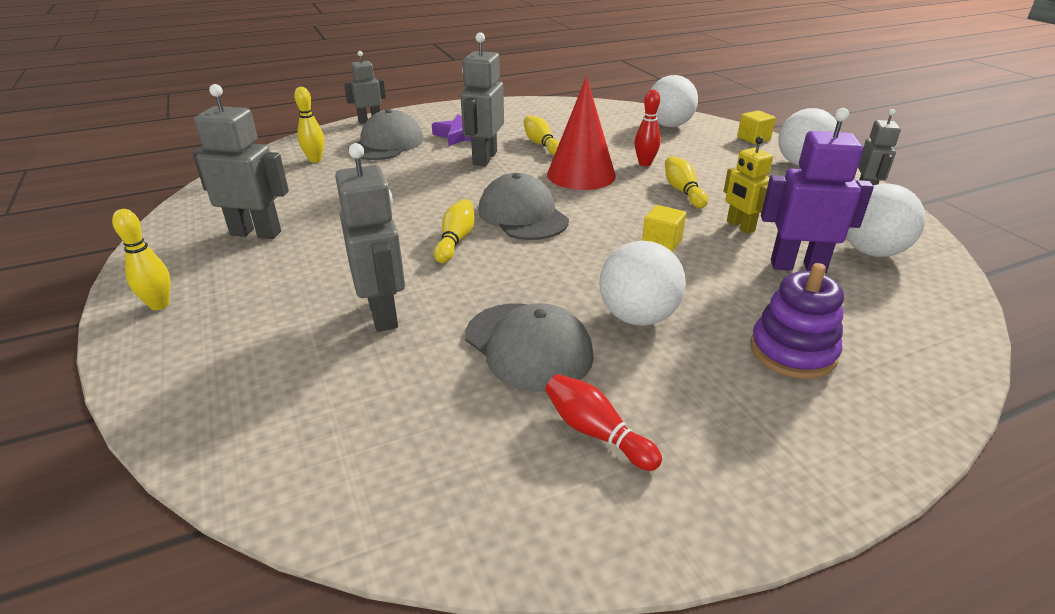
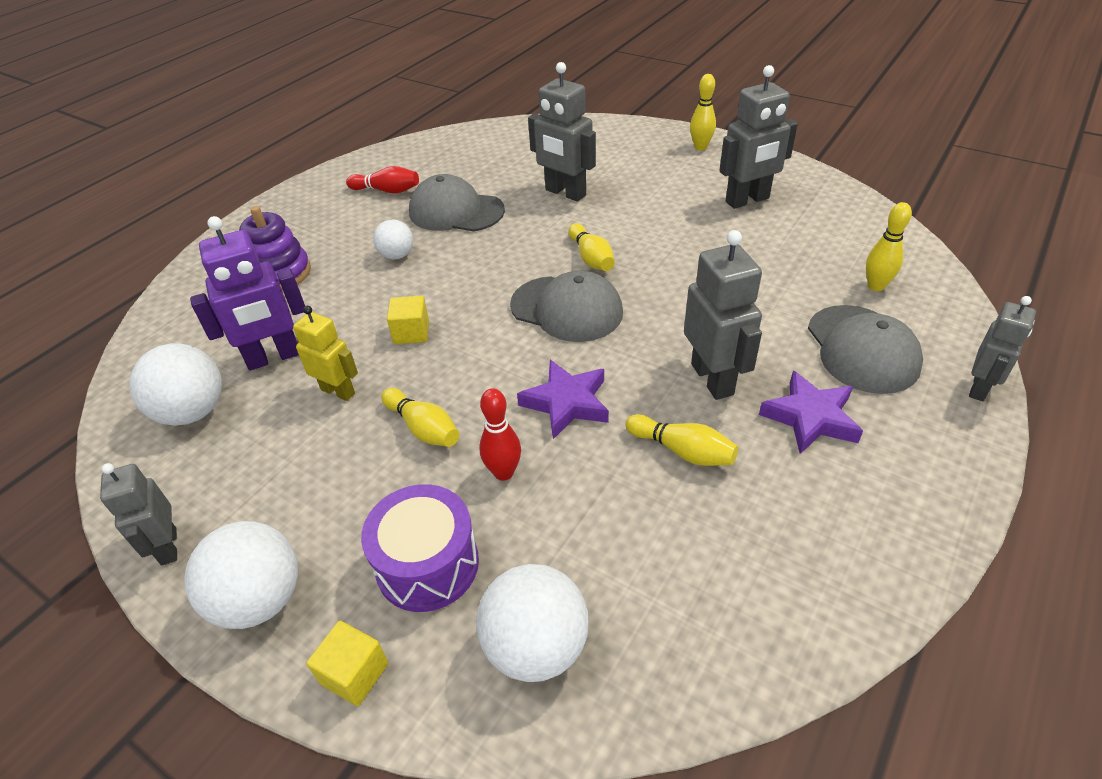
camera: 150 degrees right, 10 degrees up
red cone [547,76,616,190] -> purple star [517,360,609,439]
white ball [599,241,686,326] -> white ball [373,220,413,260], size x0.60
none -> purple drum [361,484,479,612]

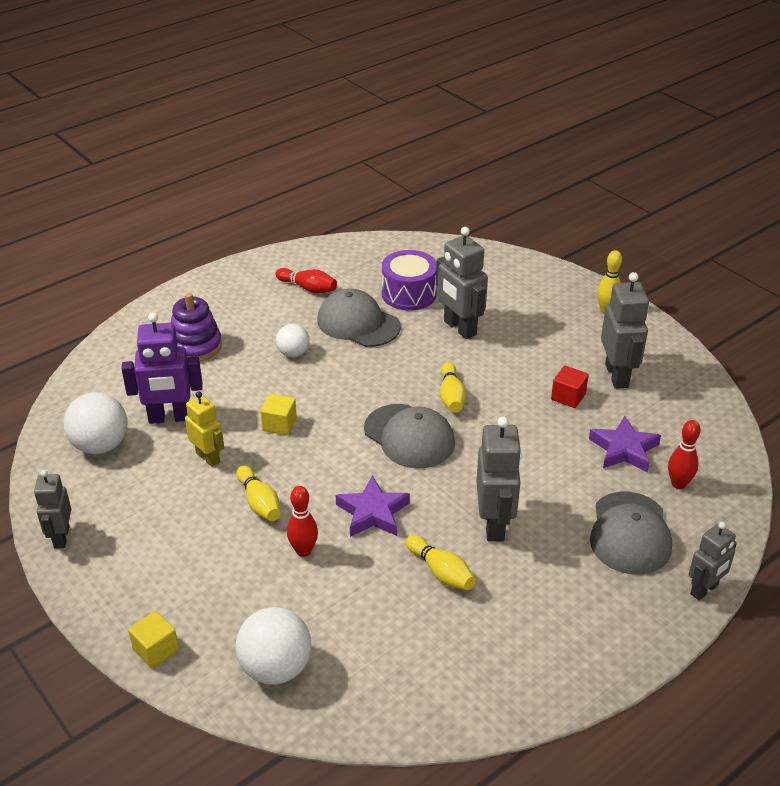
camera: 15 degrees right, 5 degrees down
white ball [184,521,298,629] -> none
purple drum [361,484,479,612] -> purple drum moved to [382,250,437,311]
grey robot [719,65,798,209] -> grey robot turned 90 degrees counterclockwise [601,272,649,389]
purple star [759,371,863,454] -> purple star moved to [589,416,661,472]
yellow bowling pin [866,202,912,291] -> red bowling pin [668,420,701,489]
none -> red cube [551,366,589,408]

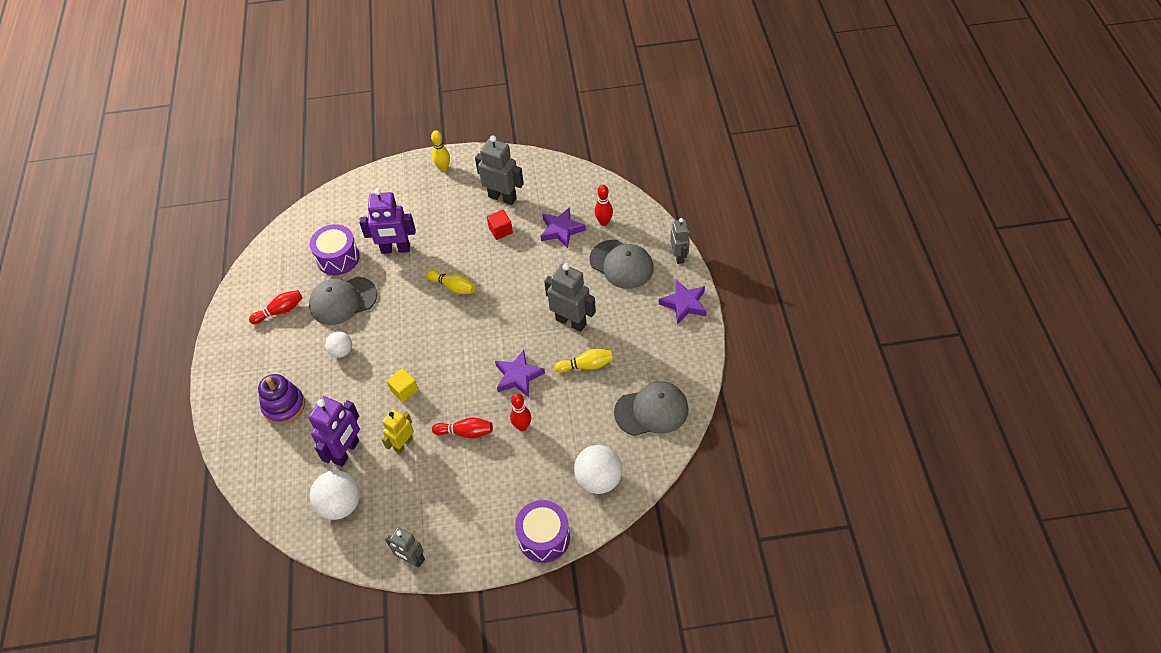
camera: 55 degrees left, 15 degrees up
yellow cube [128,611,179,668] -> purple drum [515,500,570,563]
yellow robot [185,391,224,467] -> yellow robot turned 45 degrees counterclockwise [382,409,414,454]
yellow bowling pin [236,466,281,521] -> red bowling pin [432,417,493,439]
grey cap [364,404,455,469] -> grey cap moved to [614,381,689,436]
grey robot [436,227,488,339] -> purple robot [359,188,416,254]
none -> purple star [659,280,707,324]

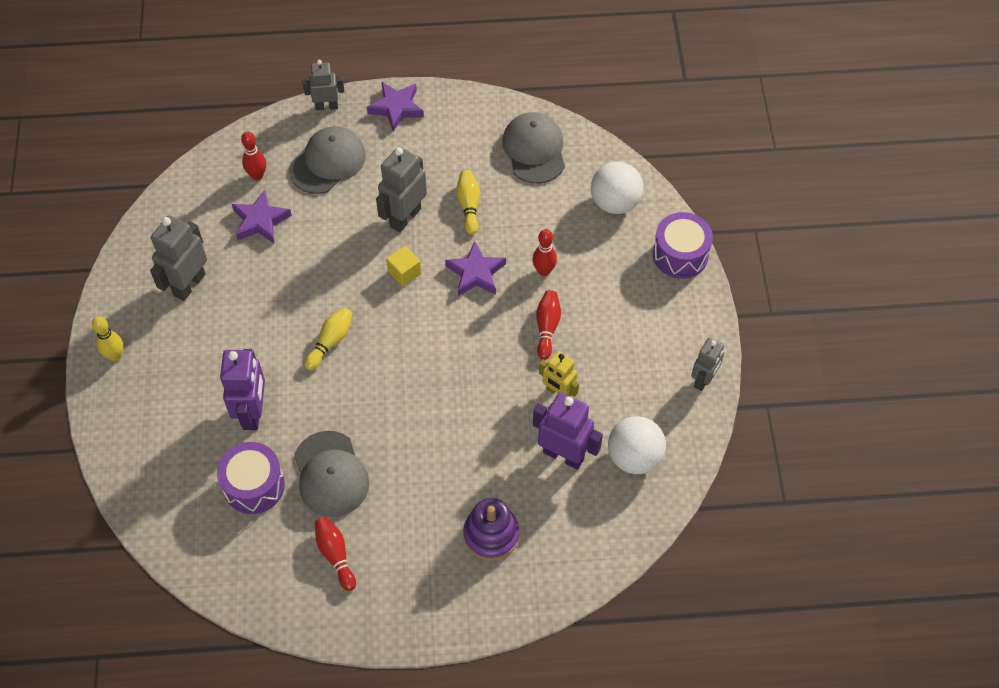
camera: 90 degrees left, 5 degrees up
white ball [325,331,352,358] -> none
yellow cube [387,368,418,403] -> yellow cube moved to [386,246,421,286]
red cube [487,210,513,240] -> none

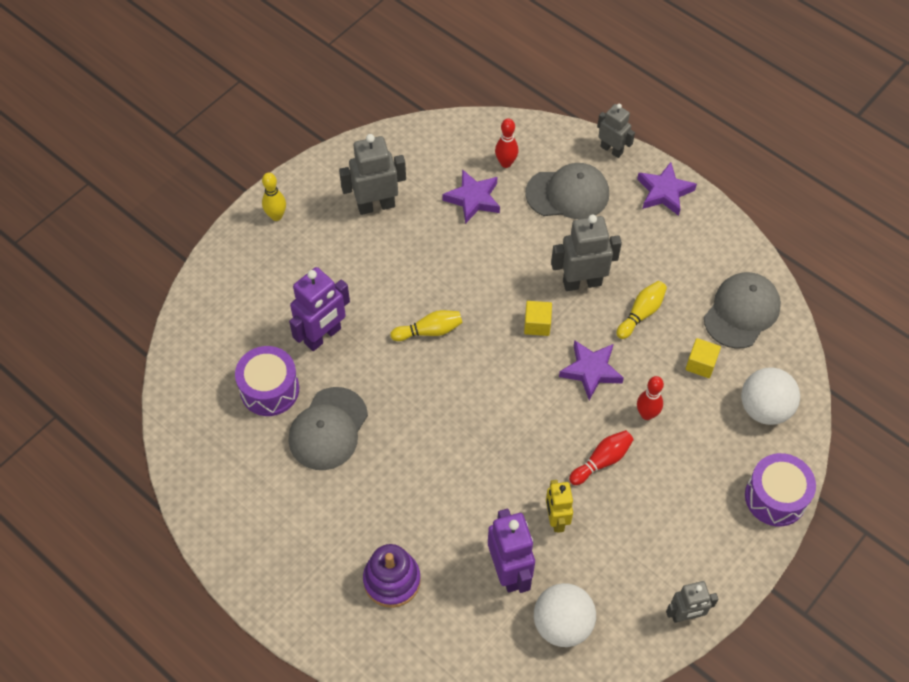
camera: 45 degrees right, 0 degrees up
red bowling pin [315,517,356,591] -> none
none -> yellow cube [685,338,721,378]

